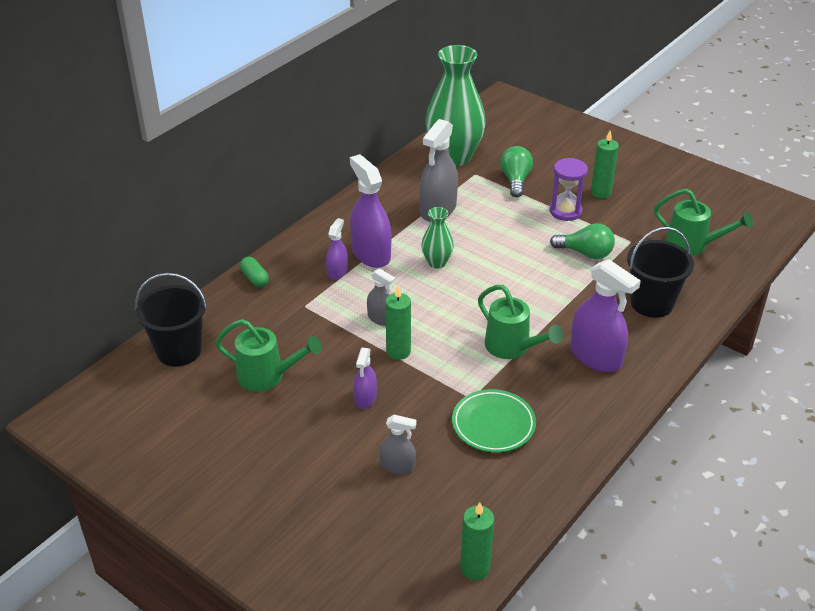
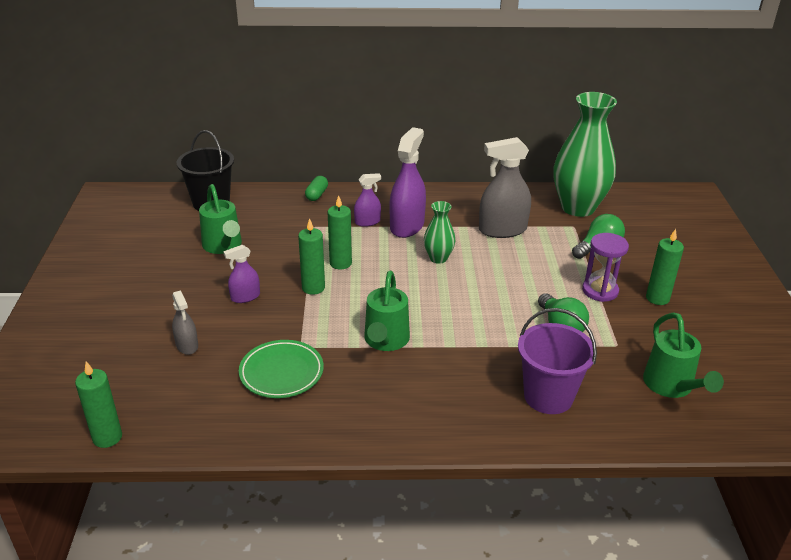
camera: 50 degrees right, 5 degrees down
grey spray bottle [367,268,395,326] -> green candle [328,195,352,270]
purple spray bottle [570,259,641,372] -> none
black bucket [627,227,694,318] -> purple bucket [518,308,597,414]

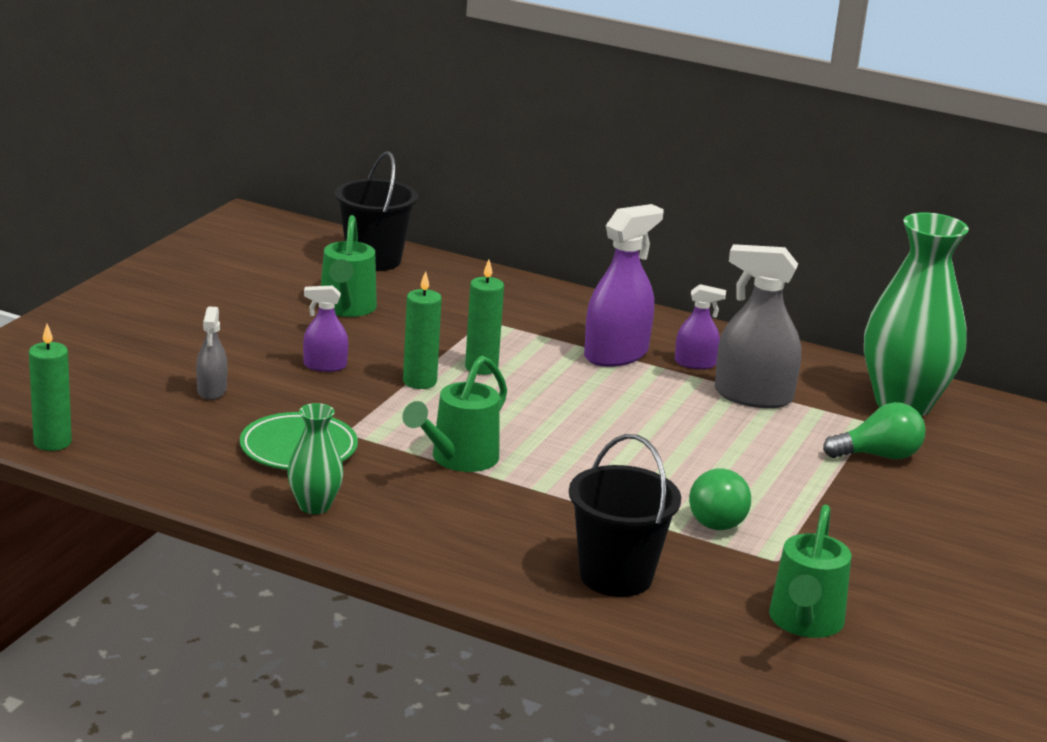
camera: 25 degrees right, 10 degrees down
green capsule [305,176,328,201] -> none
purple spray bottle [354,173,381,227] -> purple spray bottle moved to [675,284,726,369]
green vase [424,201,456,264] -> green vase moved to [287,403,344,514]
purple bucket [518,308,597,414] -> black bucket [569,434,681,597]
purple hourglass [582,233,629,302] -> none
green candle [646,229,684,305] -> none

